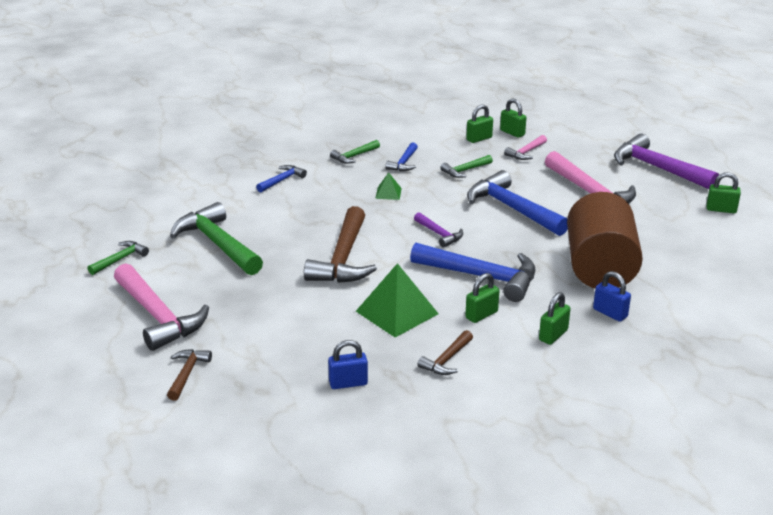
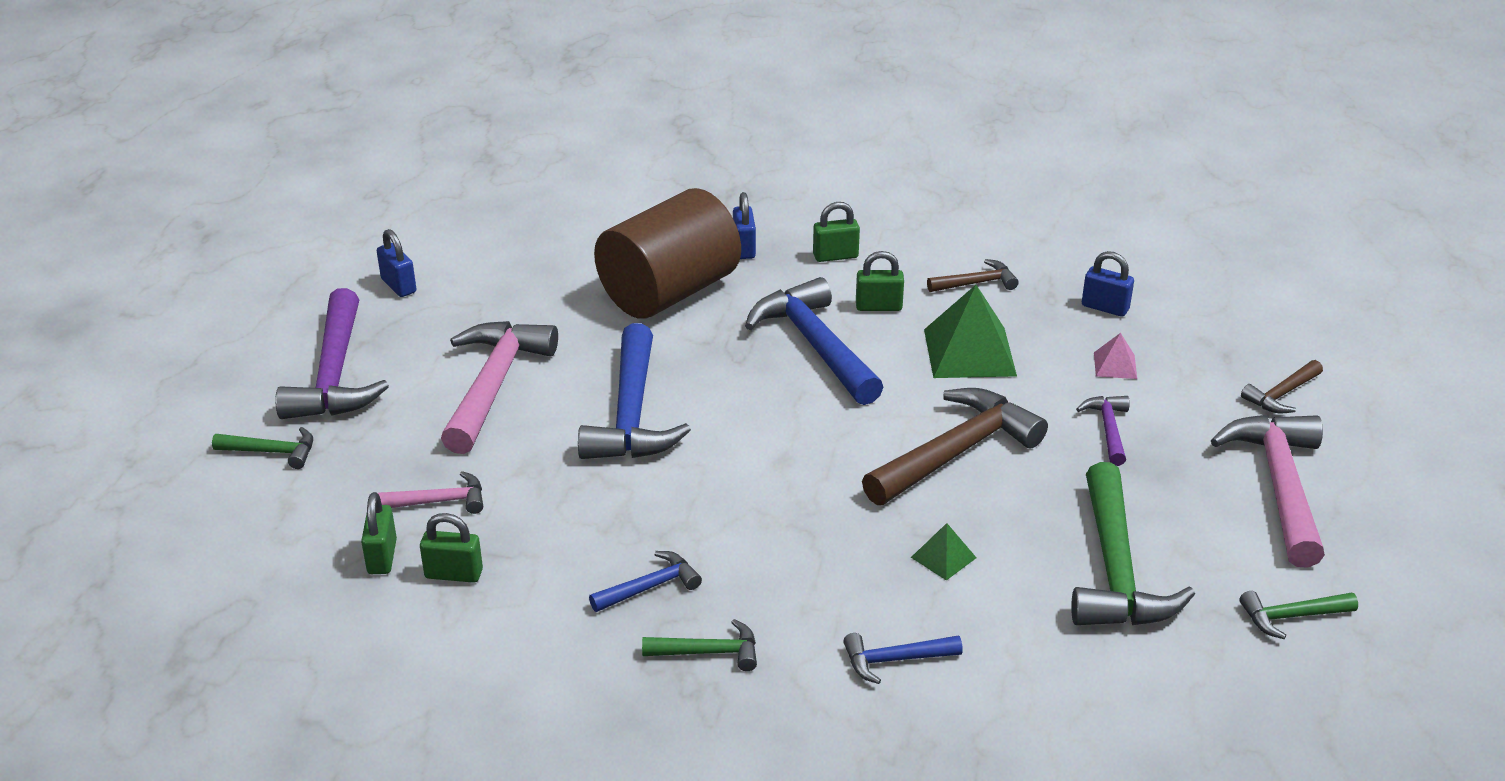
camera: 140 degrees left, 5 degrees up
green pyramid [375,172,402,200] -> green pyramid moved to [911,523,976,580]
purple hammer [414,212,463,247] -> purple hammer moved to [1076,396,1130,466]
green hammer [440,155,493,178] -> green hammer moved to [212,427,313,469]
green padlock [706,172,741,213] -> blue padlock [377,229,416,297]
none -> pink pyramid [1094,333,1137,379]

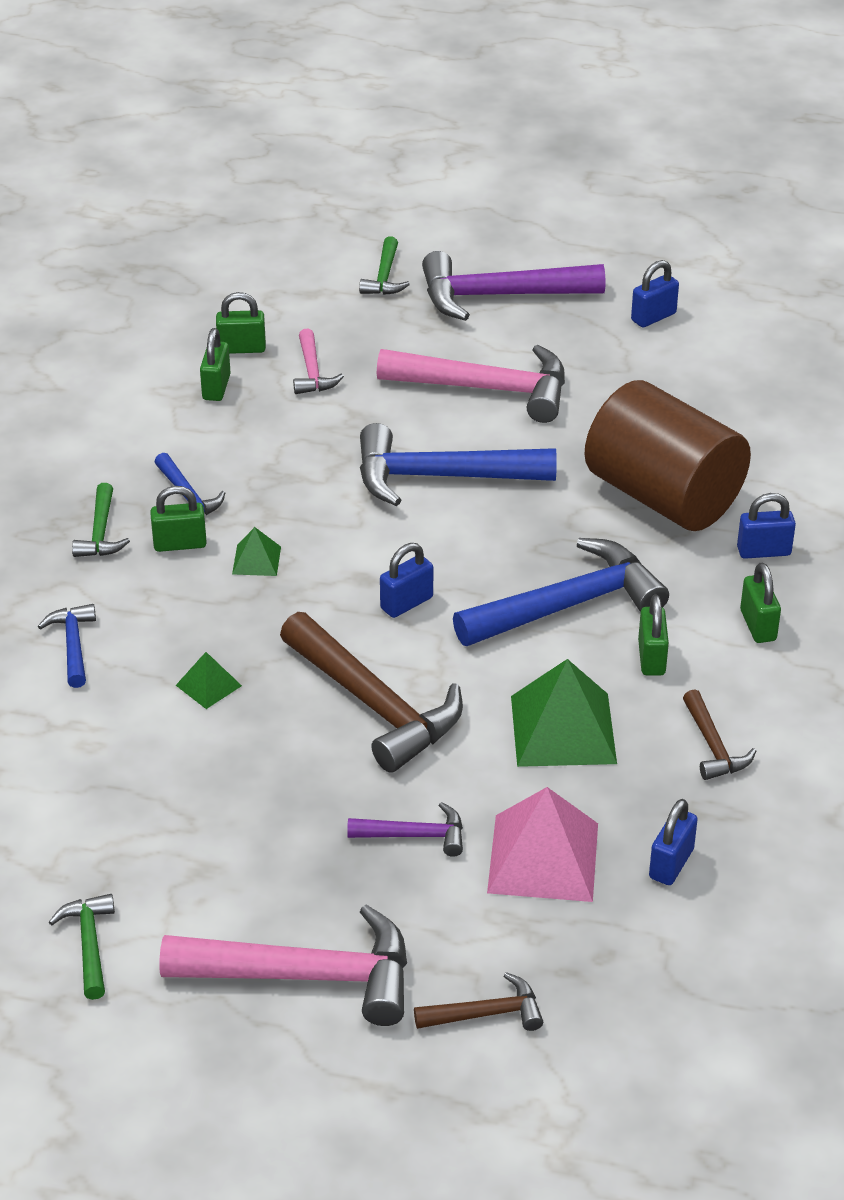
camera: 90 degrees right, 5 degrees up
green hammer [1071,462,1195,625] -> none
pink pyramid [1094,333,1137,379] -> pink pyramid [487,787,598,902], size x2.05
brown hammer [1241,360,1323,413] -> brown hammer turned 120 degrees clockwise [414,972,543,1031]
none -> green padlock [150,486,207,552]
none -> green pyramid [232,527,281,576]
none -> blue padlock [380,543,433,618]

